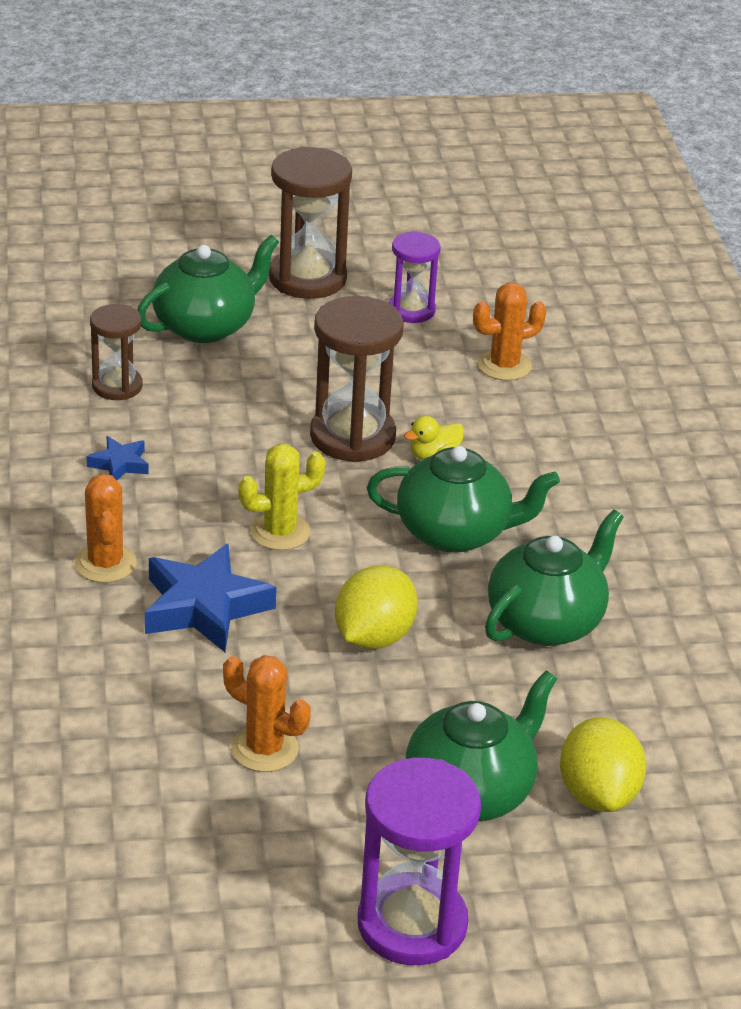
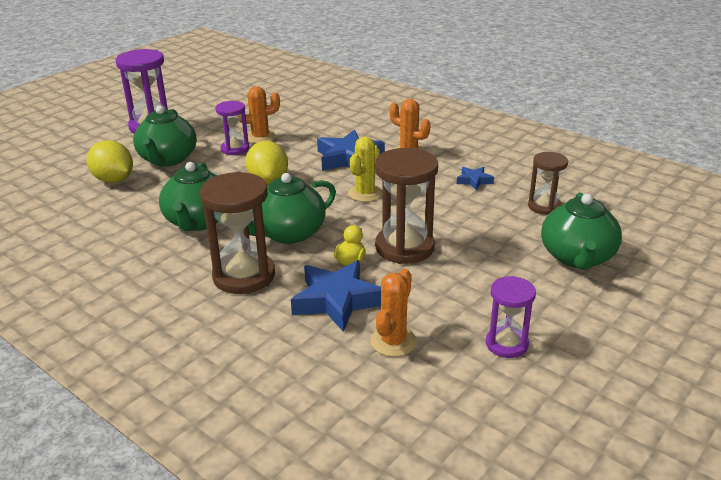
camera: 140 degrees right, 5 degrees down
brown hourglass [269,147,352,299] -> brown hourglass moved to [200,172,275,294]
none -> purple hourglass [216,101,249,155]
none -> blue star [291,260,381,332]

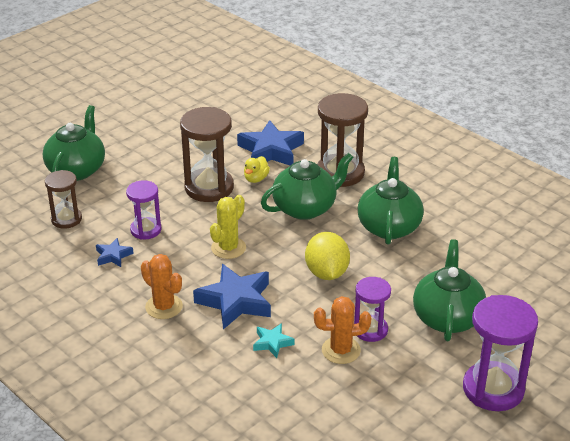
camera: 175 degrees left, 5 degrees up
yellow lemon [87,140,133,183] -> none
orange cactus [370,269,417,357] -> none
purple hourglass [486,276,536,358] -> purple hourglass moved to [126,180,161,239]
none -> turquoise star [253,323,295,358]

